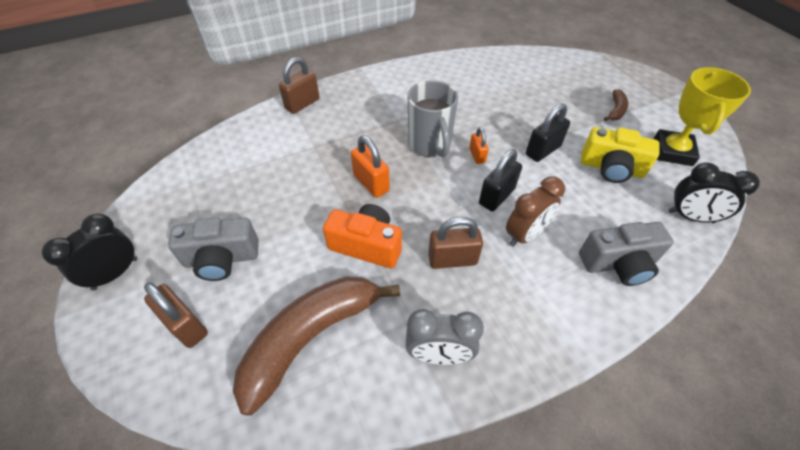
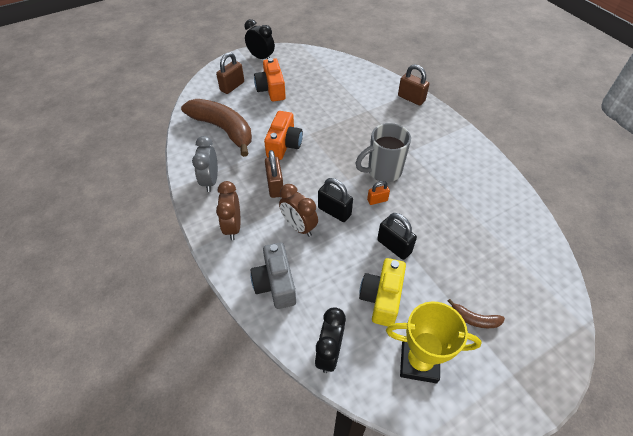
camera: 85 degrees right, 0 degrees up
grey camera [168,217,259,281] -> orange camera [254,58,286,102]
orange padlock [351,135,390,198] -> none
none -> brown clock [216,181,240,240]

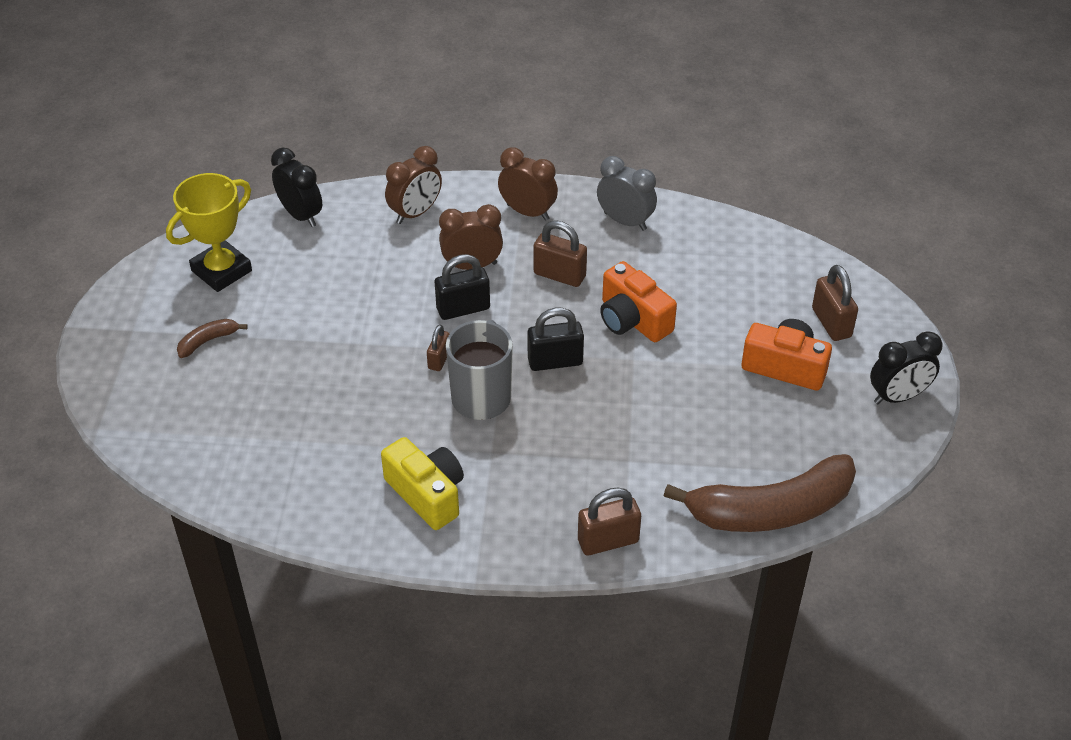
camera: 125 degrees right, 5 degrees down
brown banana [181,99,252,157] -> brown banana moved to [663,454,856,532]
grey camera [251,242,296,309] -> brown clock [385,146,442,224]
yellow camera [359,258,406,326] -> yellow camera moved to [381,437,464,530]
orange padlock [367,181,390,205] -> brown padlock [427,325,450,371]
black padlock [377,213,417,260] -> black padlock moved to [528,308,584,371]

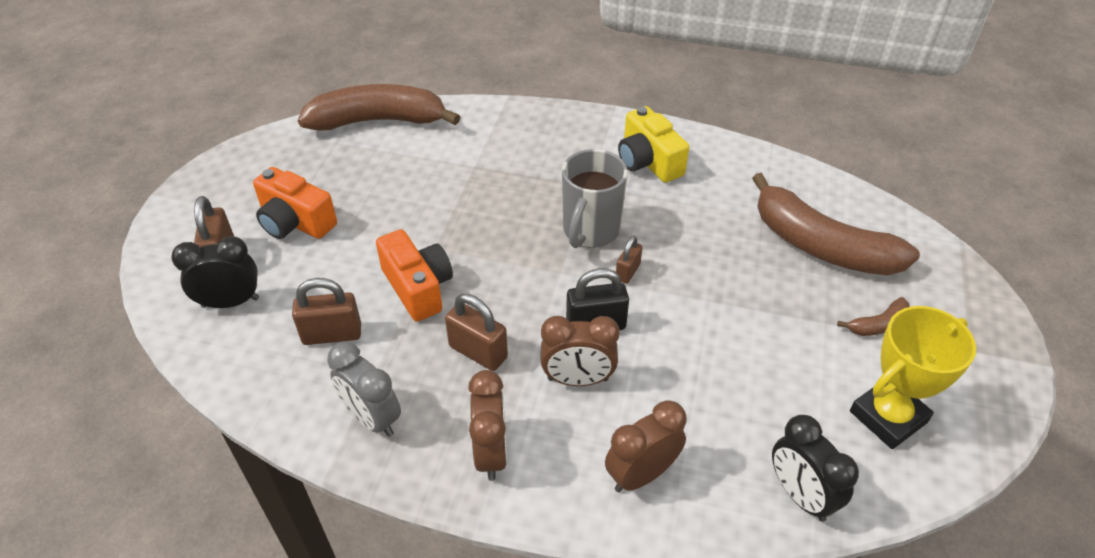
camera: 170 degrees left, 0 degrees up
brown clock [498,147,558,221] -> brown clock turned 135 degrees counterclockwise [468,370,507,481]
black padlock [528,308,584,371] -> none
brown padlock [578,488,641,555] -> brown padlock moved to [292,278,361,345]
black clock [870,331,943,404] -> black clock moved to [171,236,259,308]
none -> brown banana [752,173,920,275]

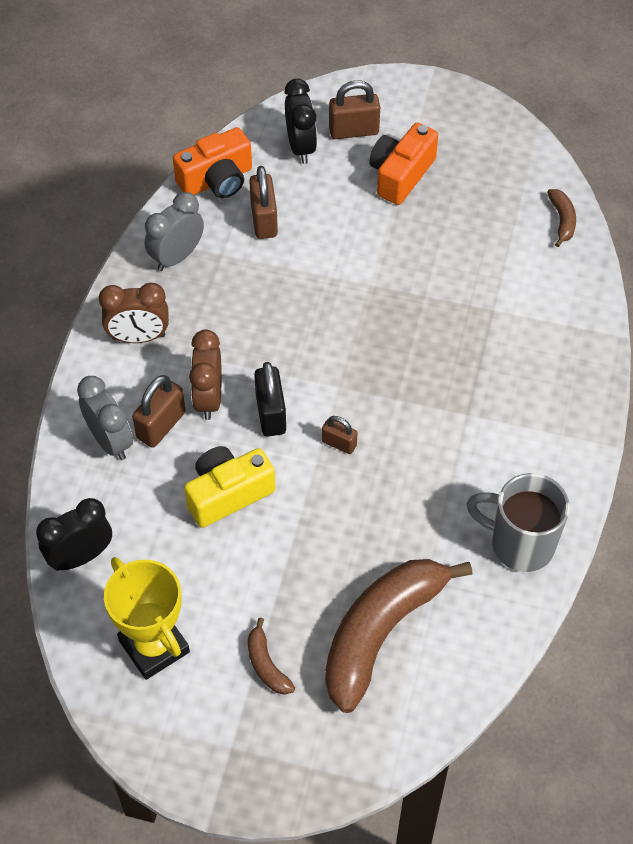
camera: 90 degrees right, 10 degrees up
brown banana [298,84,460,131] -> brown banana [547,189,576,247], size x0.42
orange camera [376,229,453,322] -> orange camera moved to [173,127,252,198]
brown padlock [445,294,508,371] -> brown padlock moved to [132,375,186,448]
grey mug [562,149,628,248] -> grey mug moved to [467,473,570,572]
brown clock [605,400,687,492] -> grey clock [77,376,133,460]
yellow camera [618,106,689,183] -> yellow camera moved to [184,446,275,528]

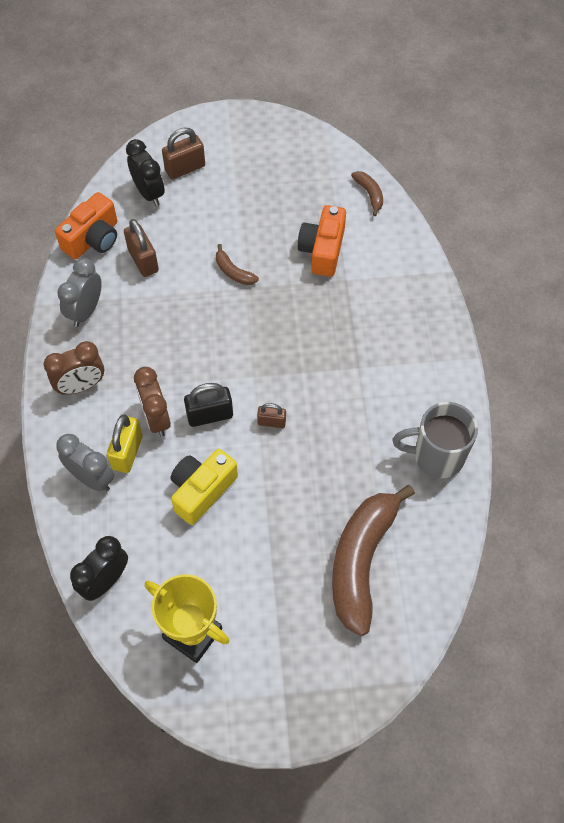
camera: 20 degrees left, 5 degrees up
brown padlock [132,375,186,448] -> yellow padlock [107,414,143,473]
brown banana [248,618,295,695] -> brown banana moved to [216,244,259,285]
black padlock [254,362,286,437] -> black padlock turned 75 degrees counterclockwise [184,383,233,427]
orange camera [369,123,438,205] -> orange camera moved to [298,205,346,277]

